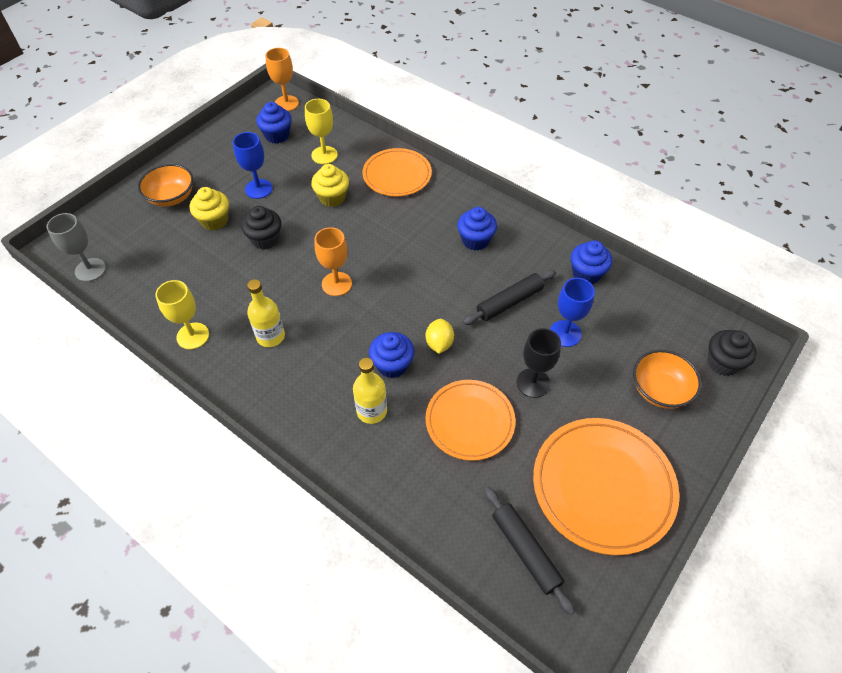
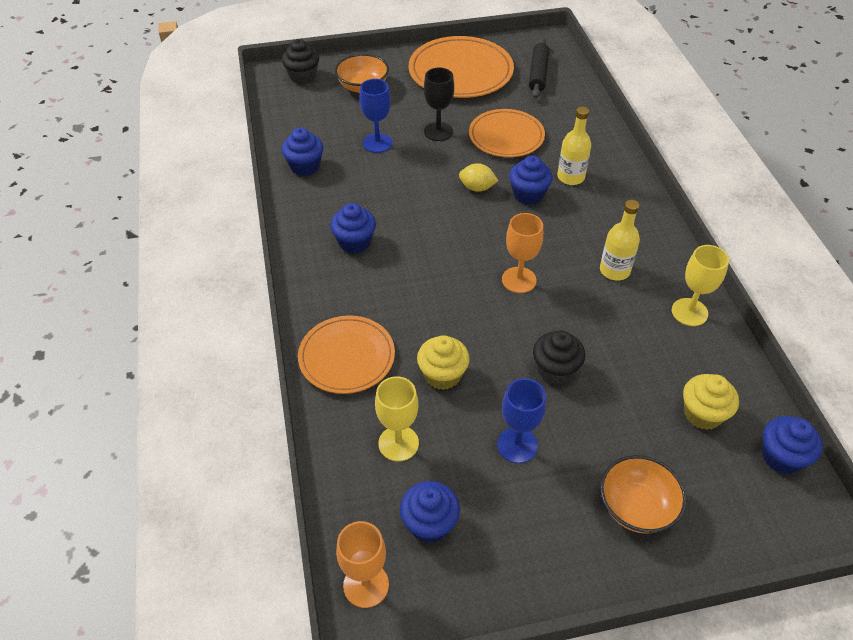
camera: 140 degrees left, 5 degrees down
grey goblet [46,213,106,282] -> blue cupcake [762,416,823,474]
yellow cupcake [189,187,229,231] -> yellow cupcake moved to [683,374,739,430]
yellow lemon [426,319,454,354] -> yellow lemon turned 60 degrees clockwise [459,163,498,192]
black rolling pin [463,270,556,325] -> none

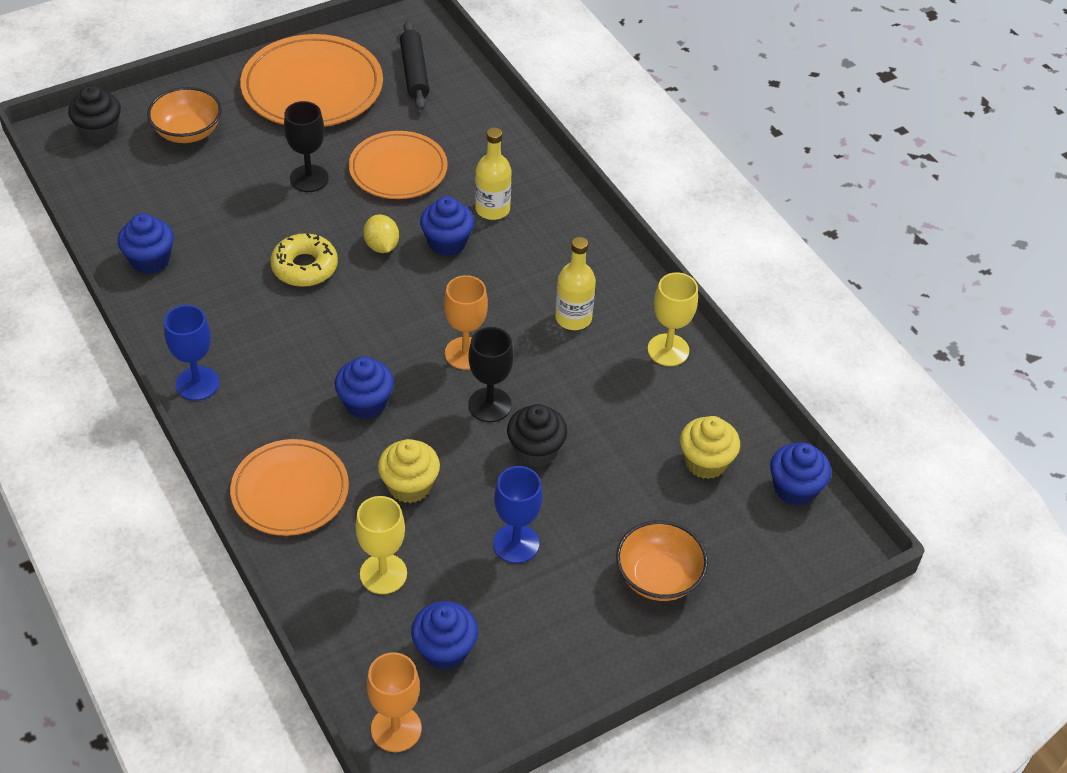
camera: 20 degrees left, 0 degrees up
blue cupcake [330,203,376,254] -> blue cupcake moved to [334,356,394,419]
blue goblet [359,79,392,153] -> blue goblet moved to [164,305,220,401]
yellow lemon [459,163,498,192] -> yellow lemon turned 75 degrees clockwise [363,214,399,253]
none -> yellow donut [271,233,338,287]
none -> black goblet [468,327,514,422]

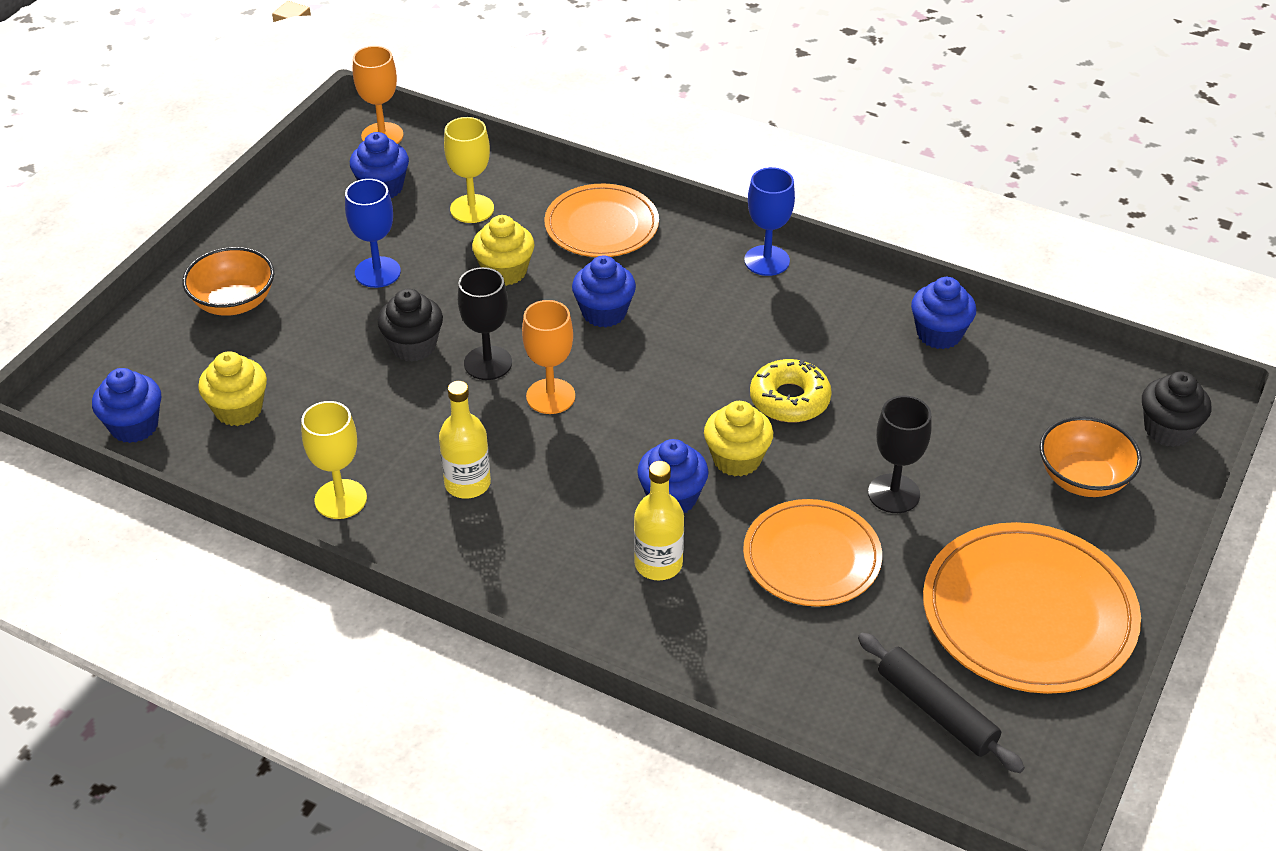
camera: 150 degrees right, 5 degrees down
yellow lemon [363,214,399,253] -> yellow cupcake [704,401,773,476]

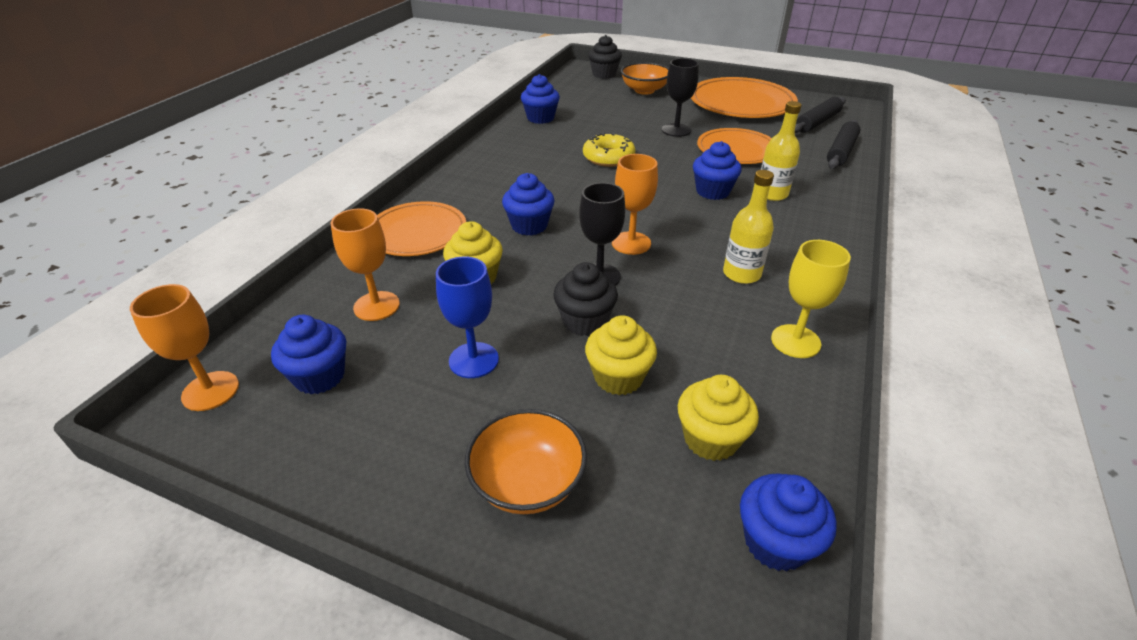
camera: 95 degrees left, 5 degrees down
yellow goblet [444,117,494,223] -> orange goblet [331,208,400,321]
yellow cupcake [704,401,773,476] -> yellow cupcake moved to [585,315,657,395]
blue goblet [744,167,795,276] -> none
none -> black rolling pin [827,120,860,169]

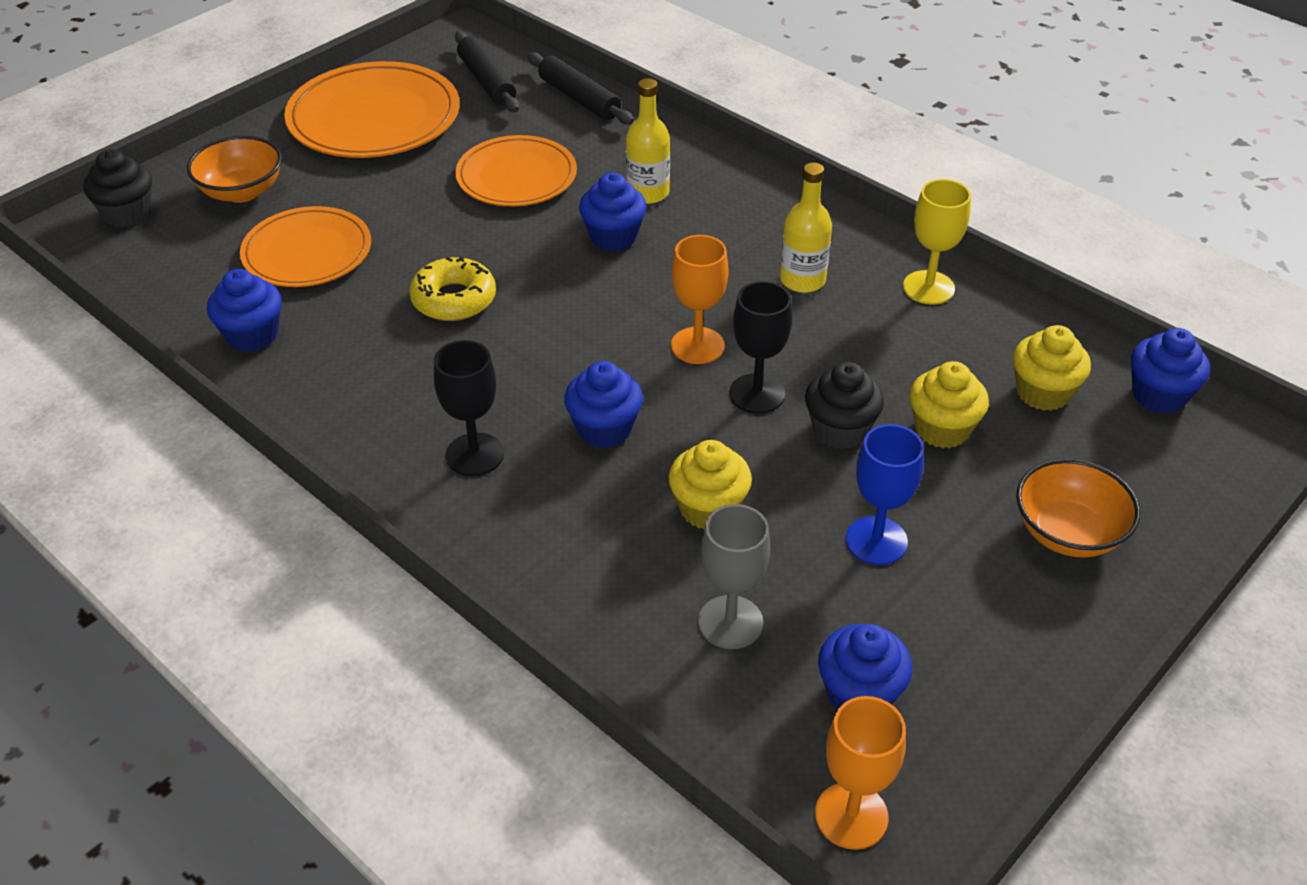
camera: 70 degrees left, 5 degrees up
orange goblet [331,208,400,321] -> grey goblet [698,504,770,649]
orange plate [377,201,466,256] -> orange plate moved to [240,206,371,287]
black goblet [662,58,699,137] -> black goblet moved to [434,340,504,476]

